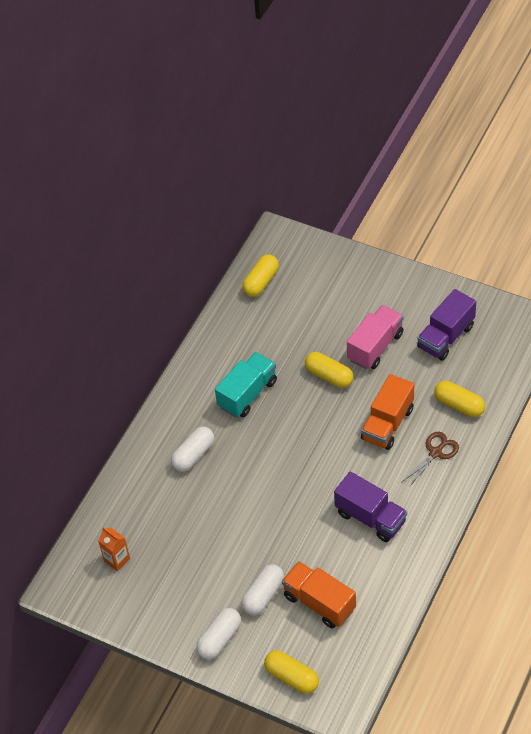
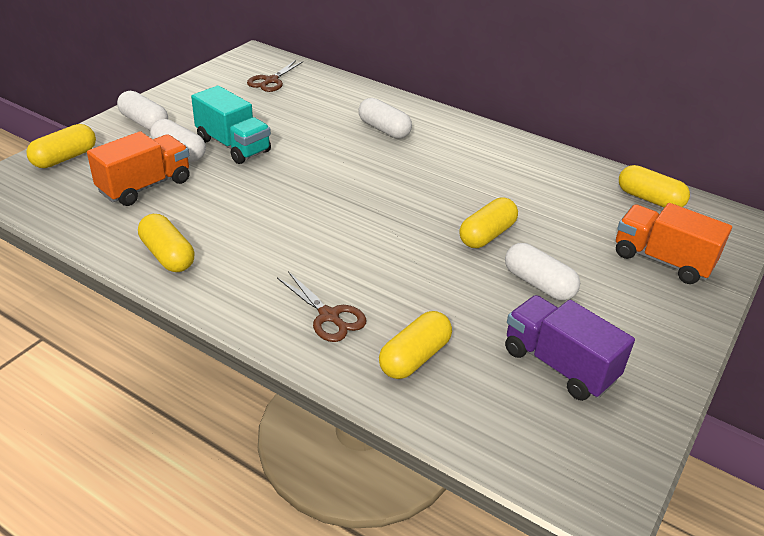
camera: 90 degrees right, 15 degrees down
orange carton [98,527,130,571] -> brown scissors [247,60,304,92]
turquoise truck [215,352,277,417] -> turquoise truck moved to [191,86,271,164]
purple truck [334,472,407,542] -> none
pink truck [347,305,404,369] -> white capsule [505,243,580,301]
orange truck [361,374,414,450] -> orange truck moved to [616,203,732,284]
none -> yellow capsule [138,214,194,272]

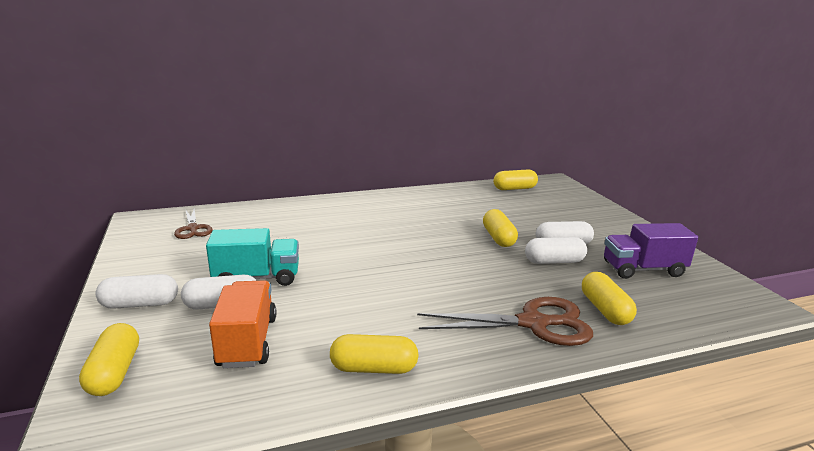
camera: 50 degrees left, 15 degrees down
brown scissors [277,271,367,342] -> brown scissors [417,297,593,346], size x1.70
white capsule [359,98,412,139] -> white capsule moved to [525,237,587,264]
orange truck [616,203,732,284] -> none

